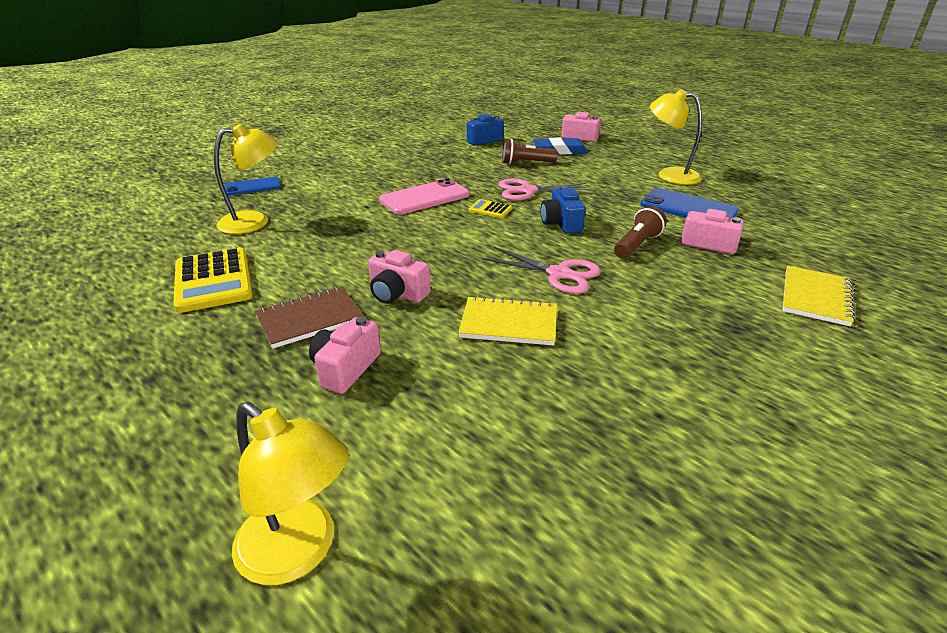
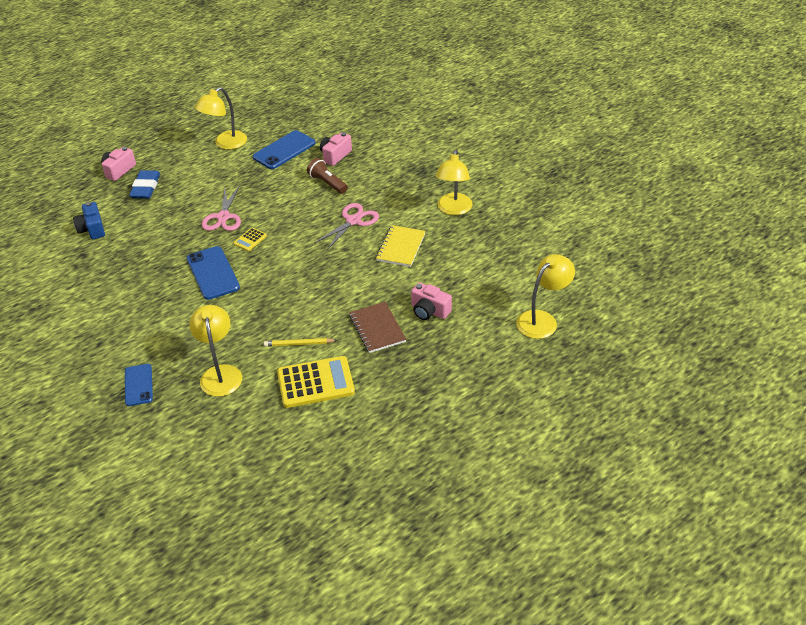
camera: 80 degrees left, 10 degrees up
pink camera [368,250,431,304] -> none
pink phone [379,178,470,215] -> blue phone [187,246,240,300]
brown flashlight [502,139,558,164] -> none
blue camera [541,186,586,234] -> none
yellow notebook [783,265,856,326] -> none
none -> yellow pencil [263,338,337,347]
none -> yellow lamp [435,150,472,215]

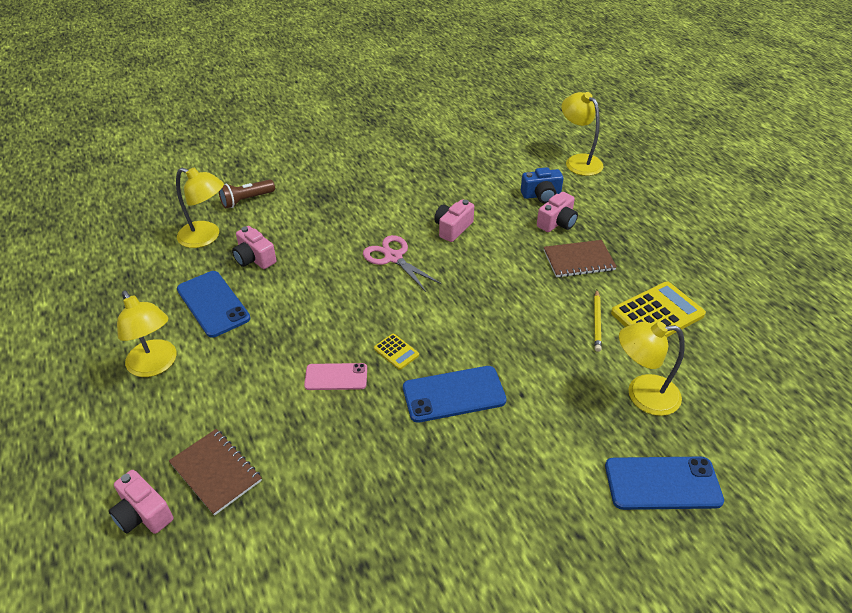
camera: 80 degrees left, 0 degrees up
blue camera [73,202,105,240] -> blue camera moved to [521,167,563,203]
blue phone [125,364,153,406] -> blue phone [605,457,724,510], size x1.56
blue eraser [129,170,160,199] -> brown notebook [169,429,262,516]
pink scissors [201,185,241,231] -> pink phone [304,363,367,390]
yellow calculator [277,356,355,408] -> yellow calculator turned 60 degrees clockwise [611,282,706,337]
brown flashlight [307,158,348,194] -> brown flashlight moved to [219,179,275,209]
yellow notebook [376,225,426,267] -> pink camera [434,199,474,242]
yellow lamp [435,150,472,215] -> yellow lamp moved to [176,168,224,248]

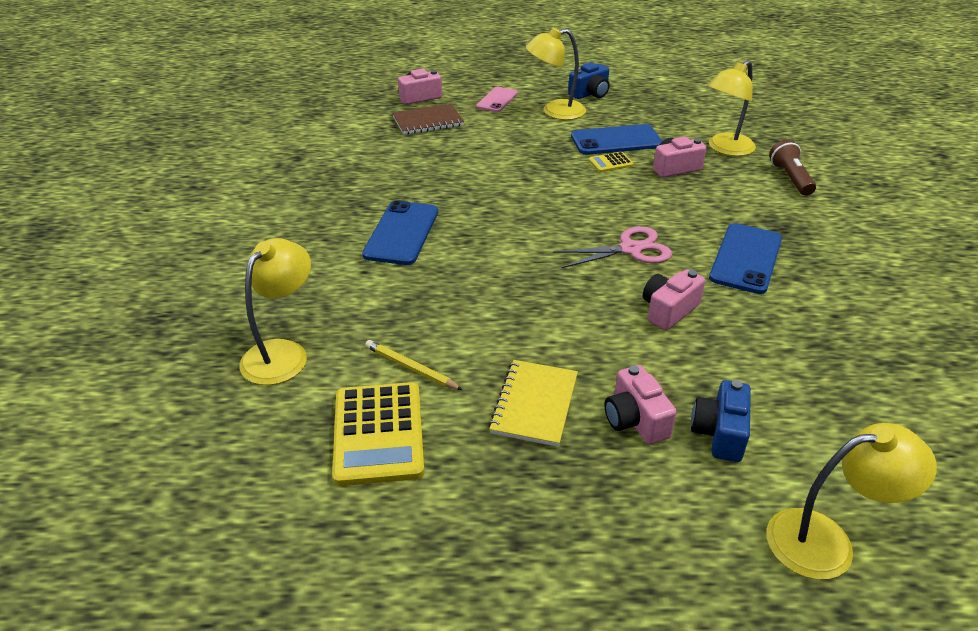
camera: 115 degrees right, 5 degrees down
pink phone [304,363,367,390] -> pink phone moved to [476,87,518,112]
yellow calculator [374,334,419,370] -> yellow calculator moved to [589,152,634,172]
pink camera [434,199,474,242] -> pink camera turned 105 degrees counterclockwise [643,269,705,330]
brown notebook [544,240,617,277] -> yellow notebook [489,360,578,447]
blue phone [605,457,724,510] -> blue phone moved to [709,223,782,294]
none -> blue camera [568,62,610,99]

